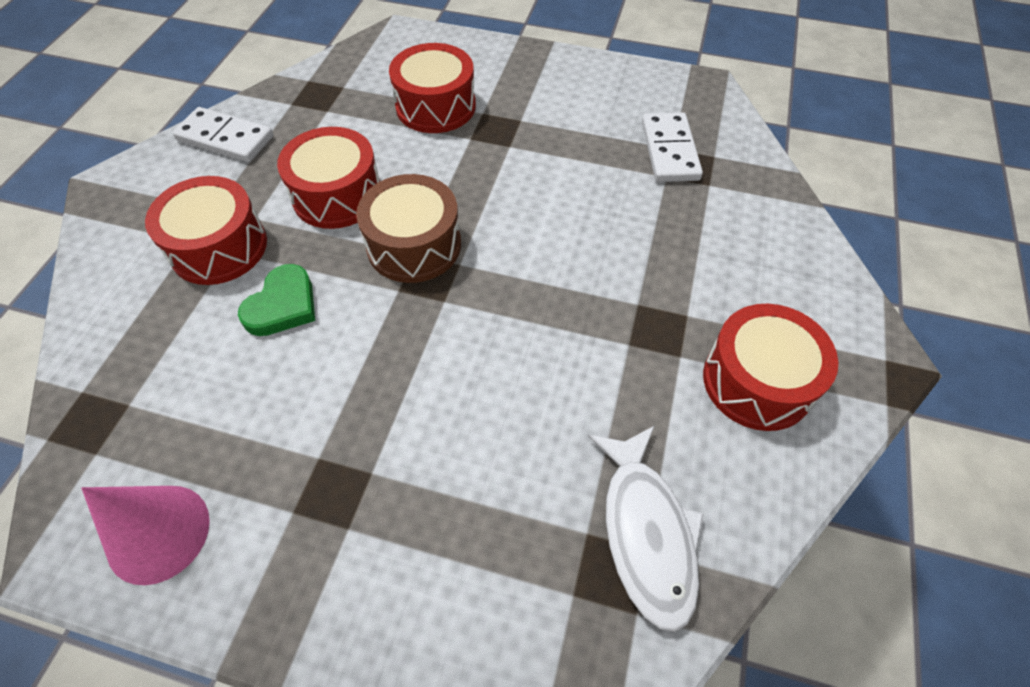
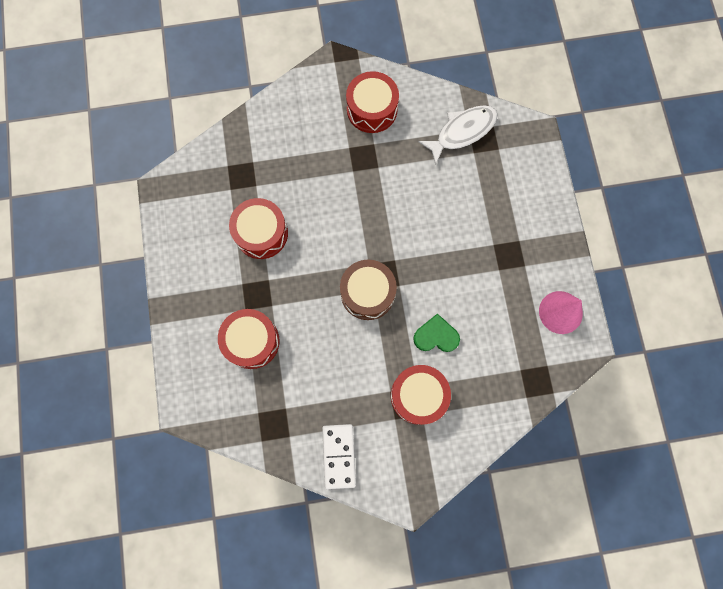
camera: 115 degrees left, 20 degrees up
red drum [277,127,380,229] -> red drum moved to [229,198,288,259]
white domino [642,112,703,182] -> none

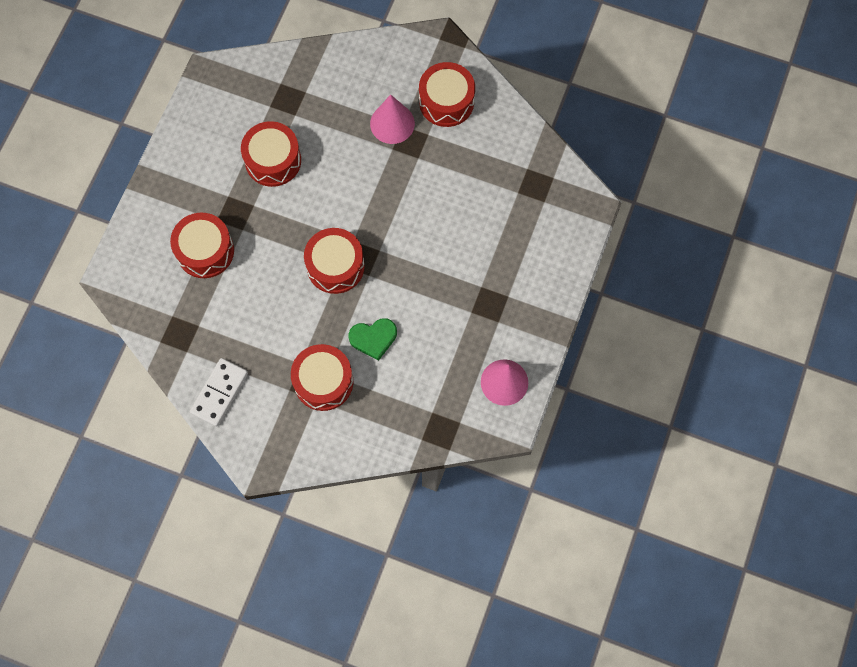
camera: 30 degrees right, 5 degrees down
brown drum [340,260,397,320] -> red drum [304,228,365,294]
green heart [413,313,460,352] -> green heart turned 135 degrees clockwise [349,318,397,361]
white fish [418,105,498,165] -> none
none -> pink cone [370,94,415,144]

